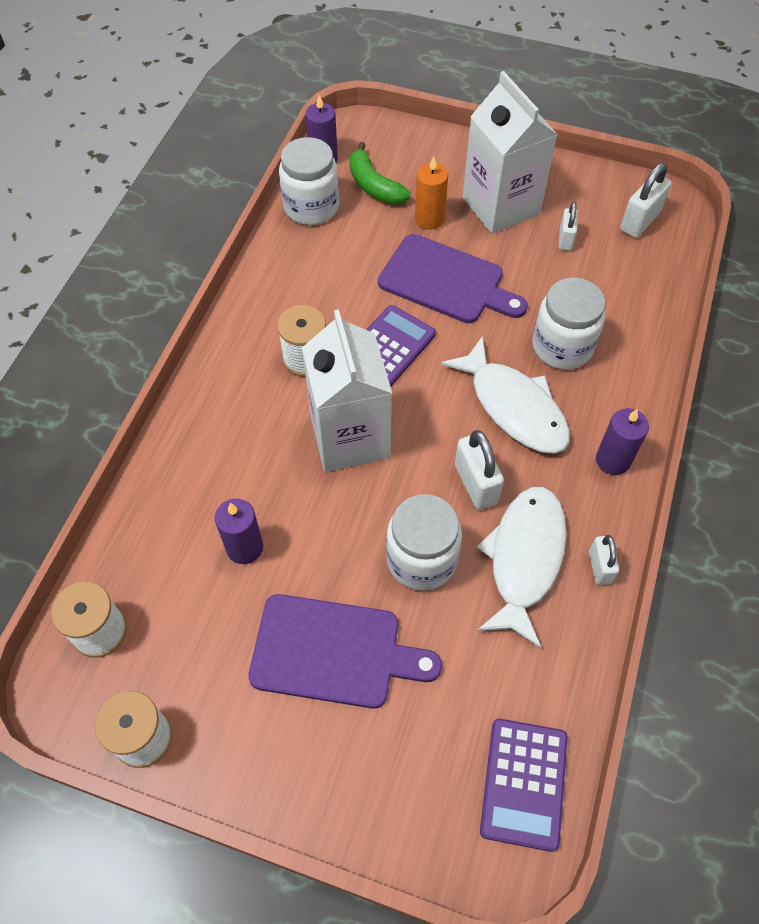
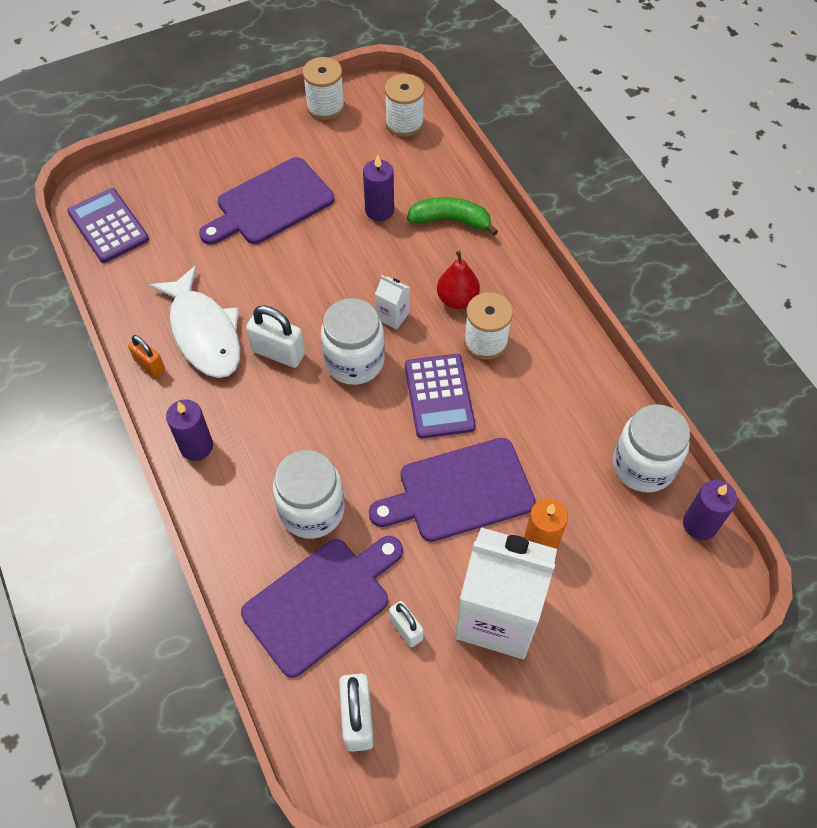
camera: 135 degrees right, 0 degrees up
white carton [302,309,392,472] -> white carton [375,275,410,330], size x0.41
green banana [349,142,410,204] -> green banana moved to [407,197,498,236]
white jar [386,494,462,591] -> white jar moved to [321,298,385,385]
white fish [441,336,570,454] -> none
white padlock [589,535,619,585] -> orange padlock [128,335,165,377]
none -> purple cutting board [241,536,403,678]
none -> red pear [437,251,480,309]

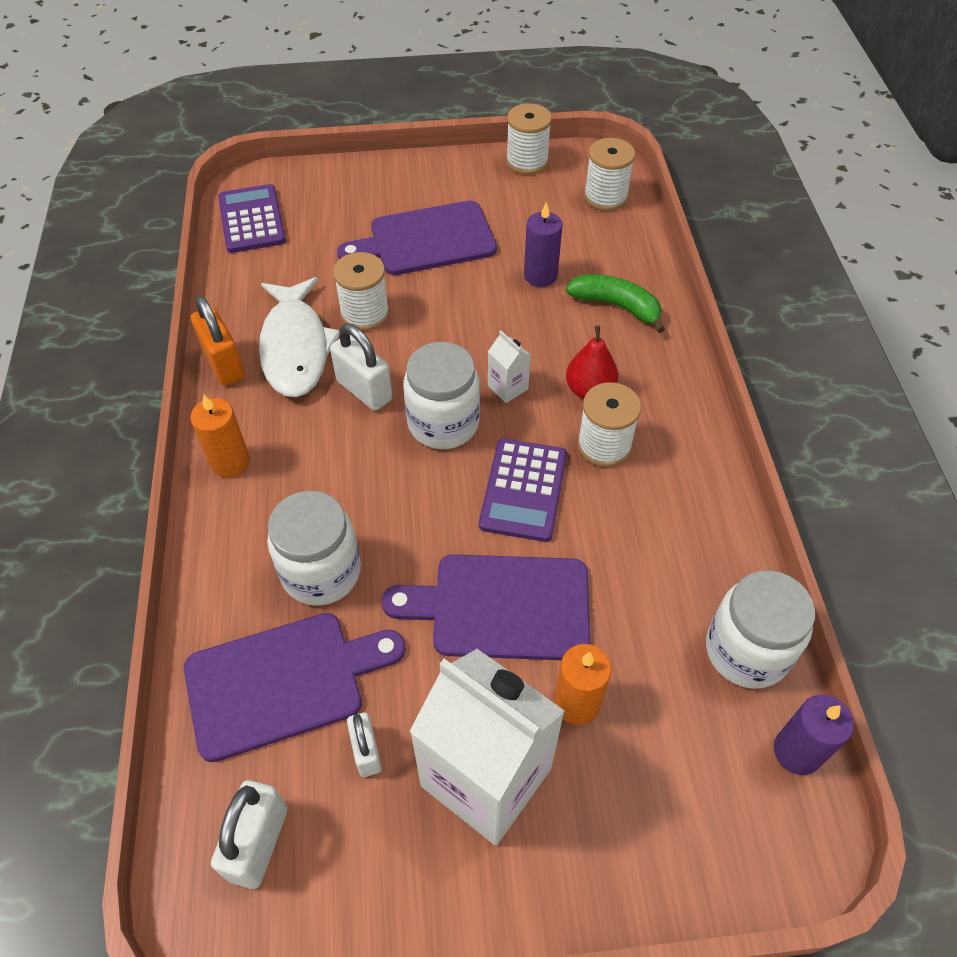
camera: 20 degrees right, 5 degrees down
orange padlock [128,335,165,377] -> orange padlock [191,296,245,386], size x1.57
purple candle [166,399,213,461] -> orange candle [190,395,250,478]
none -> white spool [333,252,389,331]

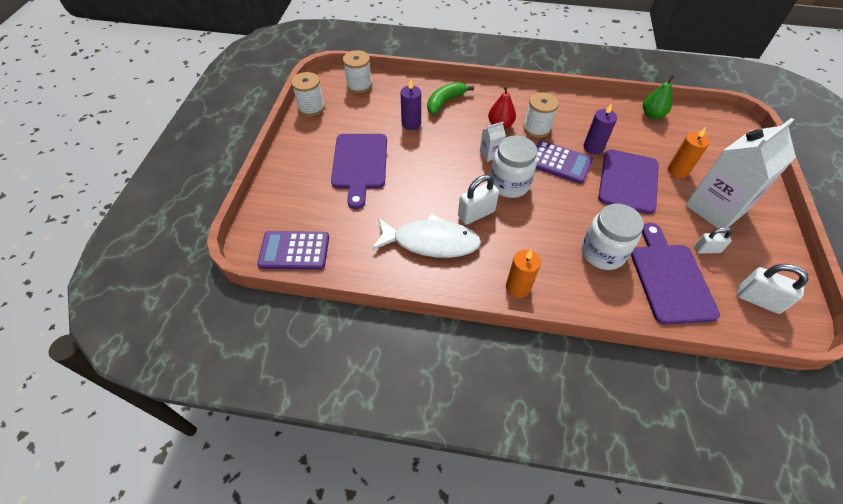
camera: 75 degrees left, 0 degrees up
orange padlock [191,296,245,386] -> none
white spool [333,252,389,331] -> none
white jar [706,570,815,689] -> green pear [643,75,675,119]
purple candle [774,695,854,775] -> purple candle moved to [583,103,617,154]

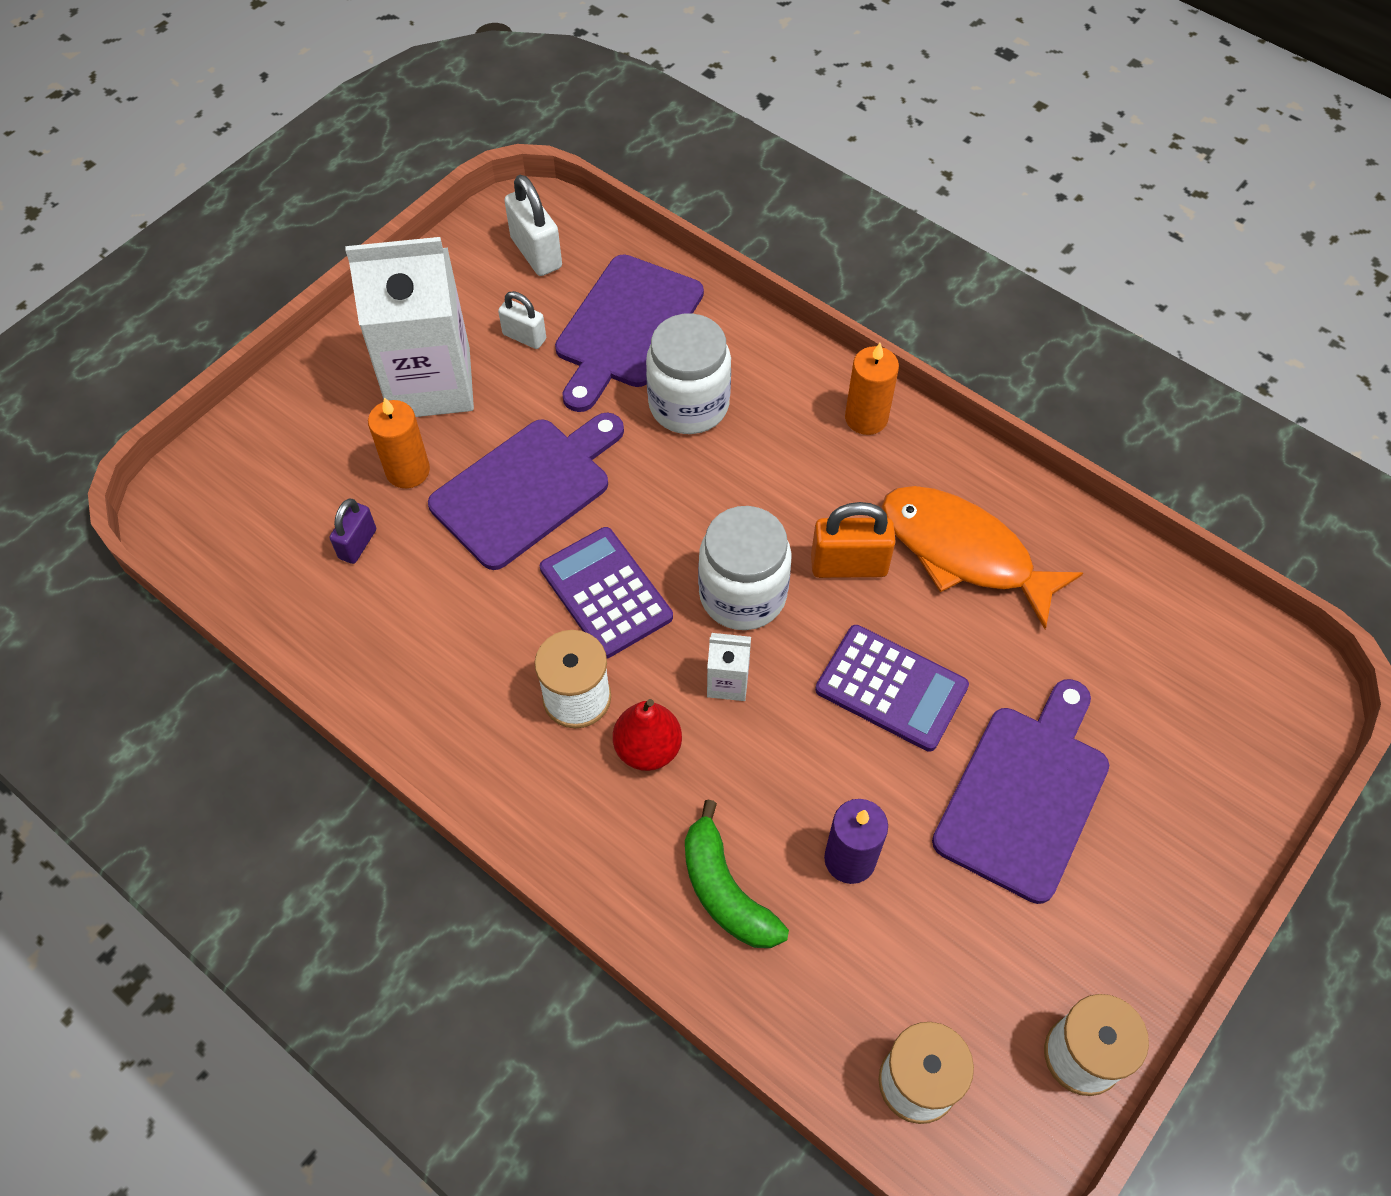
camera: 150 degrees left, 5 degrees up
purple calculator [257,231,329,270] -> purple calculator moved to [815,625,969,752]
white fish [372,213,481,258] -> orange fish [882,486,1083,629]
green banana [427,82,474,115] -> green banana turned 75 degrees clockwise [685,800,789,948]
white padlock [458,175,499,225] -> orange padlock [811,502,896,578]
purple candle [583,103,617,154] -> none
green pear [643,75,675,119] -> none
none -> purple padlock [330,499,376,564]

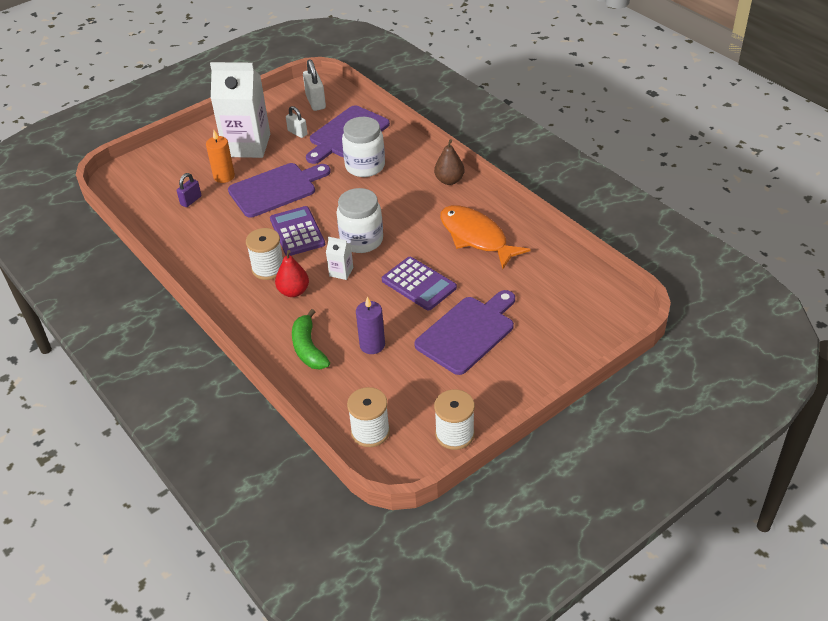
camera: 15 degrees right, 15 degrees down
orange padlock [811,502,896,578] -> none
orange candle [845,343,899,435] -> brown pear [434,139,464,185]

